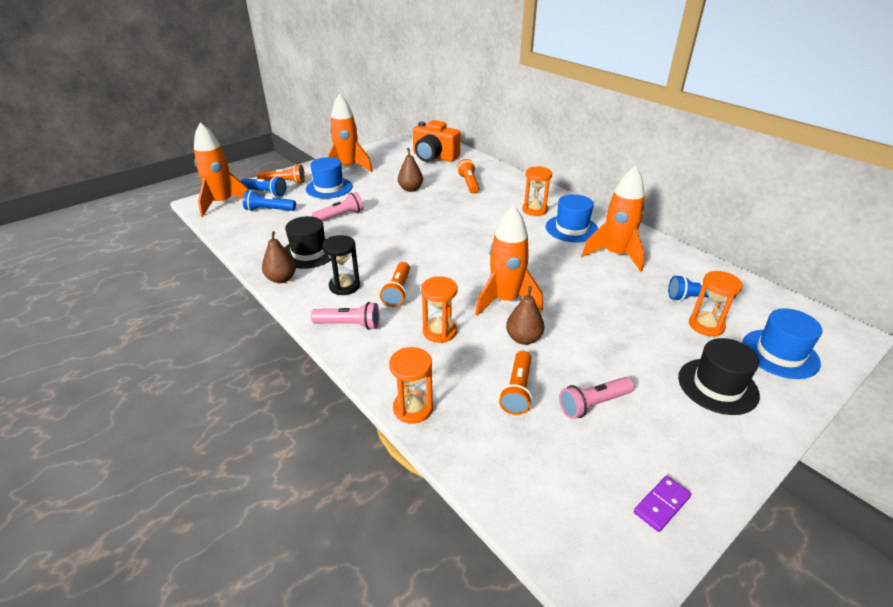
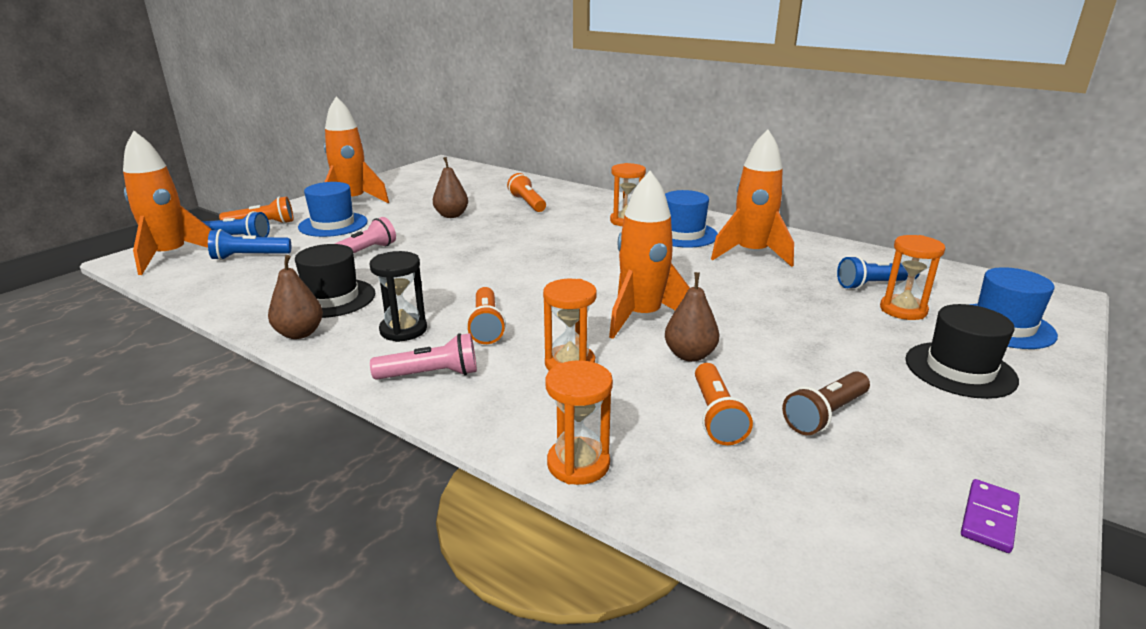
camera: 15 degrees left, 10 degrees down
orange camera [413,120,460,162] -> none
pink flashlight [559,377,634,419] -> brown flashlight [782,371,870,435]

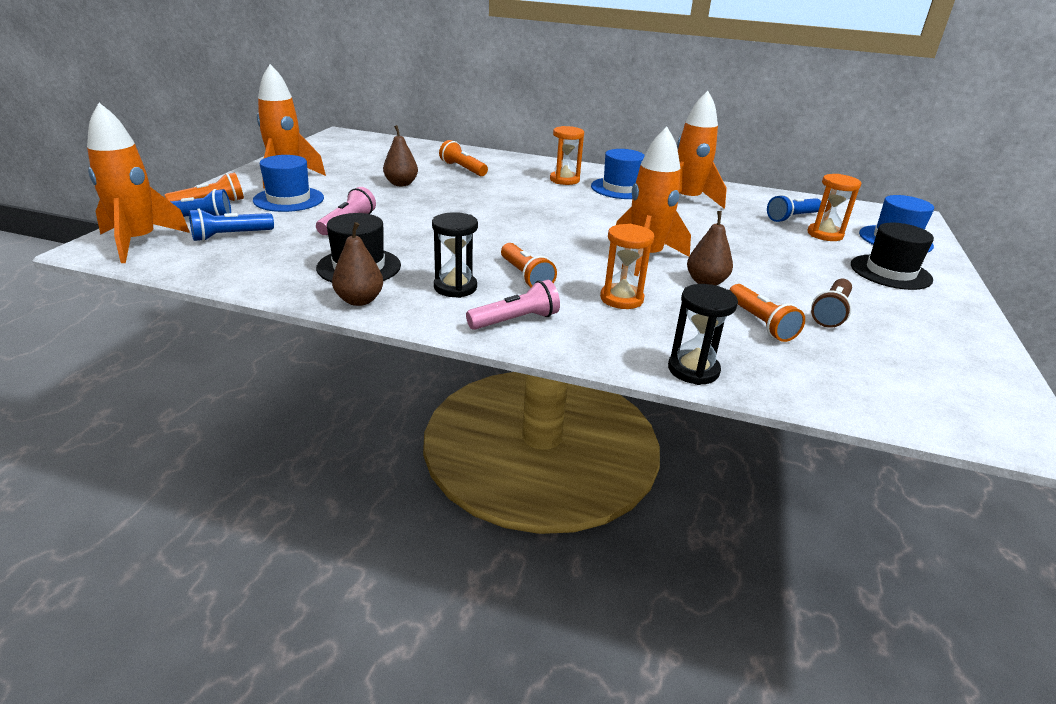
camera: 20 degrees left, 5 degrees up
orange hourglass [545,360,613,485] -> black hourglass [668,284,738,385]
purple domino [961,479,1020,553] -> none

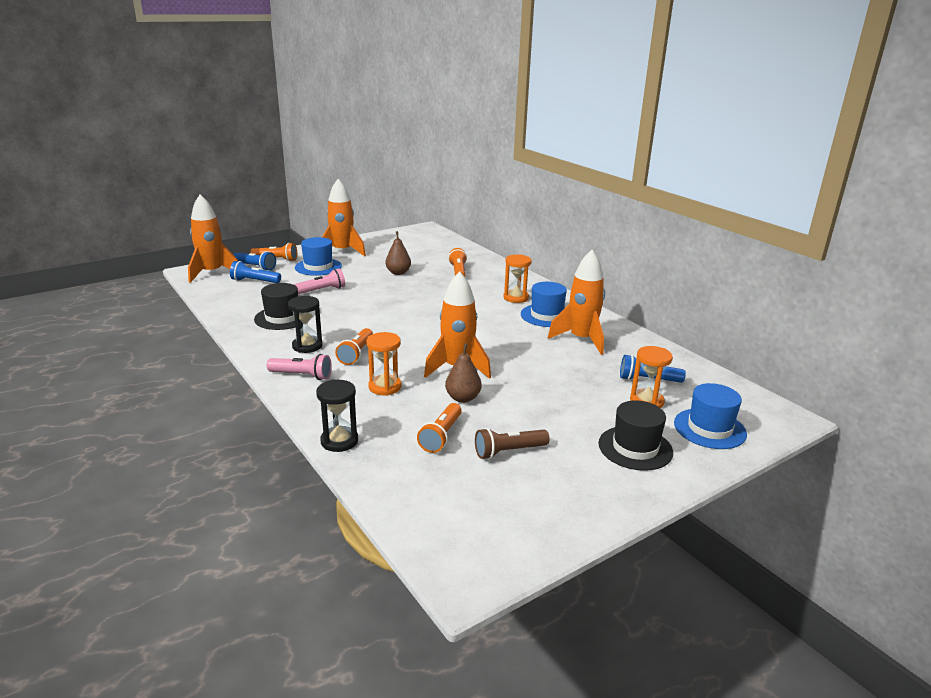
camera: 40 degrees right, 5 degrees down
brown pear [332,222,383,306] -> none

